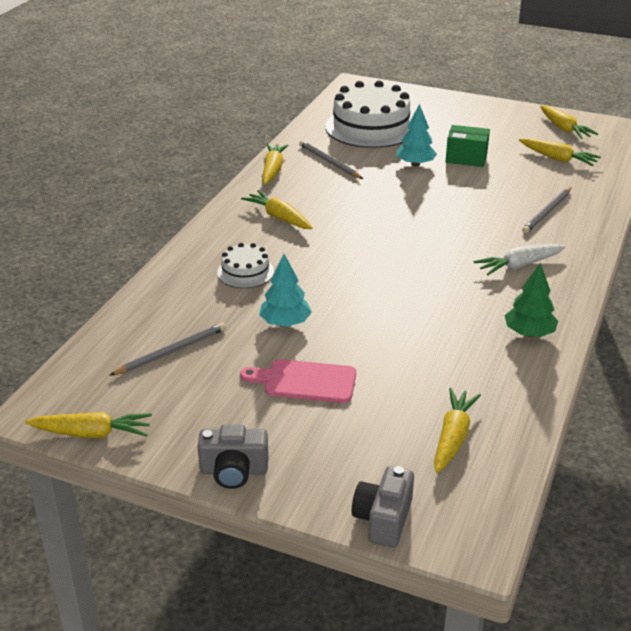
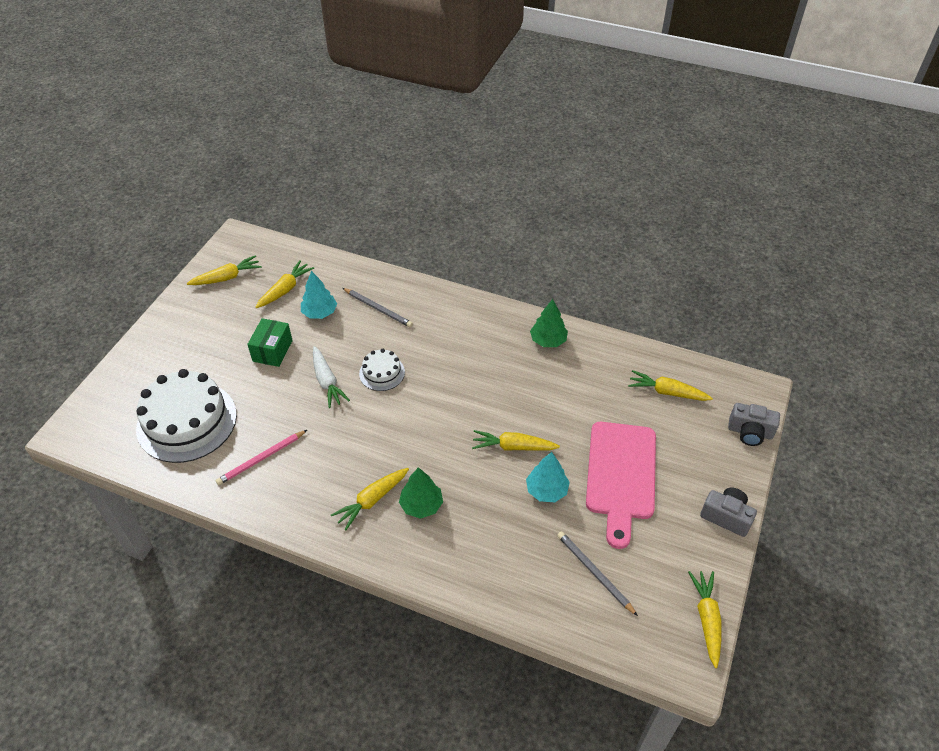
camera: 90 degrees left, 15 degrees up
grey camera [197,425,269,489] -> grey camera turned 60 degrees counterclockwise [700,488,757,537]
white cake [217,243,274,288] -> white cake moved to [359,349,405,391]
pink cutting board [240,359,356,403] -> pink cutting board [586,422,656,549], size x1.63
yellow carrot [262,143,288,185] -> yellow carrot moved to [472,430,560,451]
grey pencil [299,140,363,179] -> pink pencil [216,430,307,485]
turquoise tree [397,104,437,166] -> turquoise tree moved to [301,271,337,319]
white carrot [474,244,566,275] -> white carrot moved to [313,346,350,408]
none -> green tree [399,467,443,519]

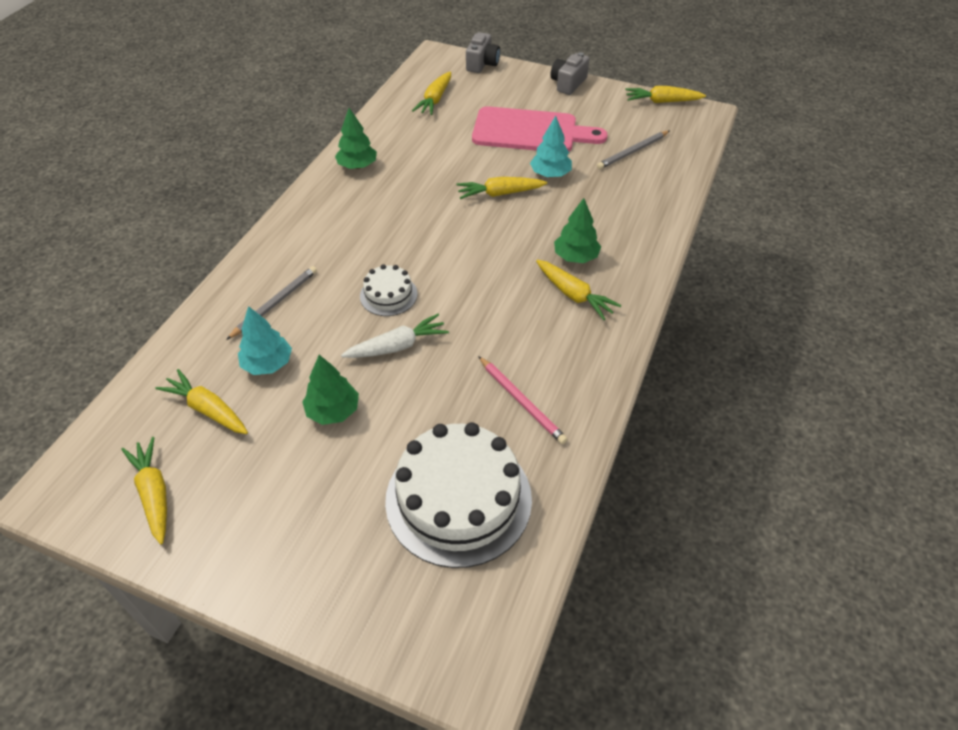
camera: 90 degrees left, 0 degrees up
green box [247,318,293,367] -> green tree [302,355,359,425]
yellow carrot [472,430,560,451] -> yellow carrot turned 75 degrees clockwise [457,177,547,199]

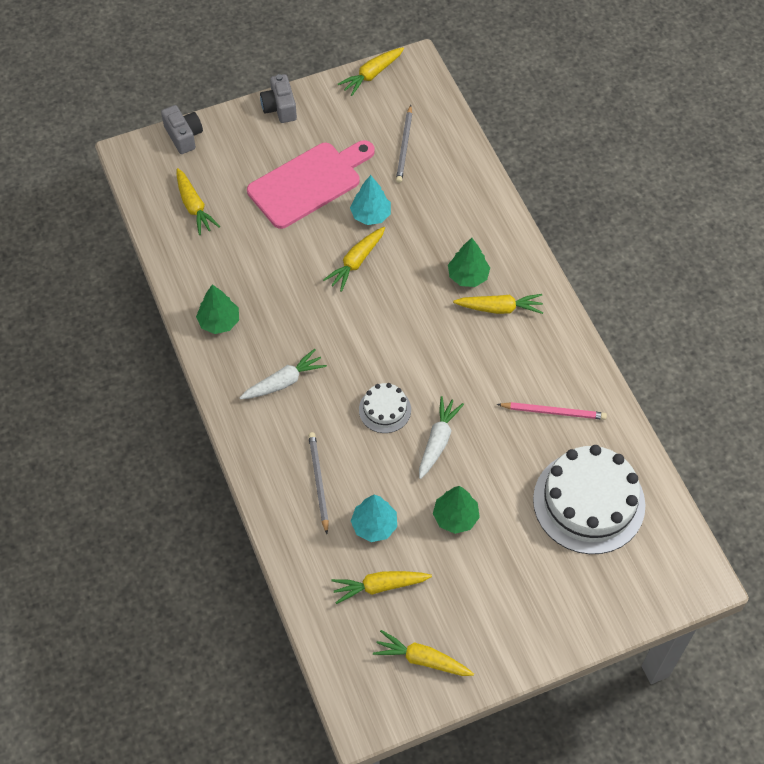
camera: 45 degrees left, 10 degrees up
none -> white carrot [240,349,327,399]

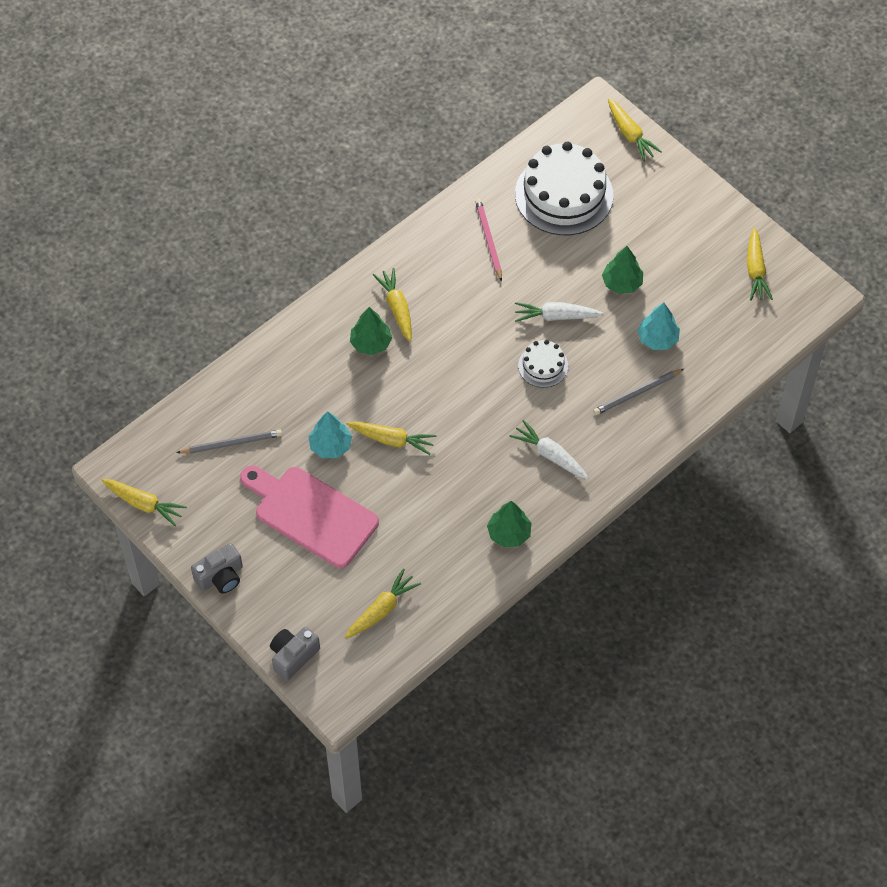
camera: 110 degrees left, 0 degrees up
yellow carrot [331,571,432,604] -> yellow carrot moved to [608,98,662,161]

